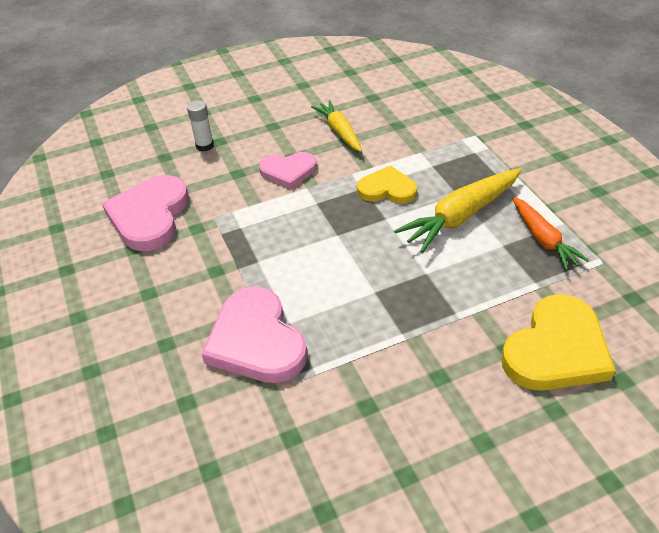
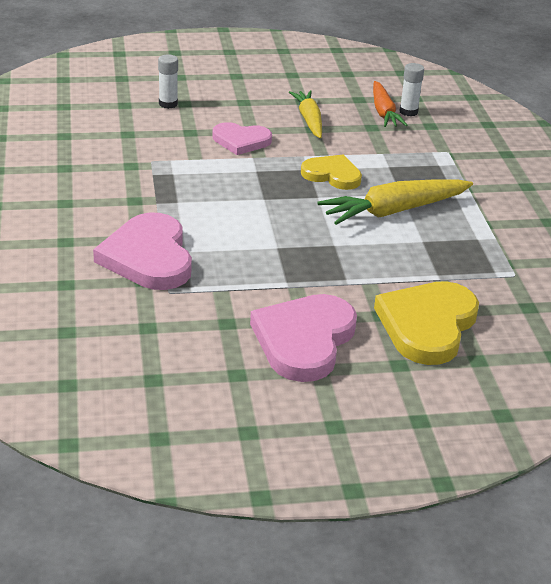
camera: 10 degrees right, 10 degrees down
pink heart [102,175,189,251] -> pink heart moved to [250,294,357,382]
yellow heart [501,294,616,391] -> yellow heart turned 150 degrees clockwise [374,281,479,365]
orange carrot [512,197,589,270] -> orange carrot moved to [373,81,408,127]
none -> white glue stick [399,63,424,116]

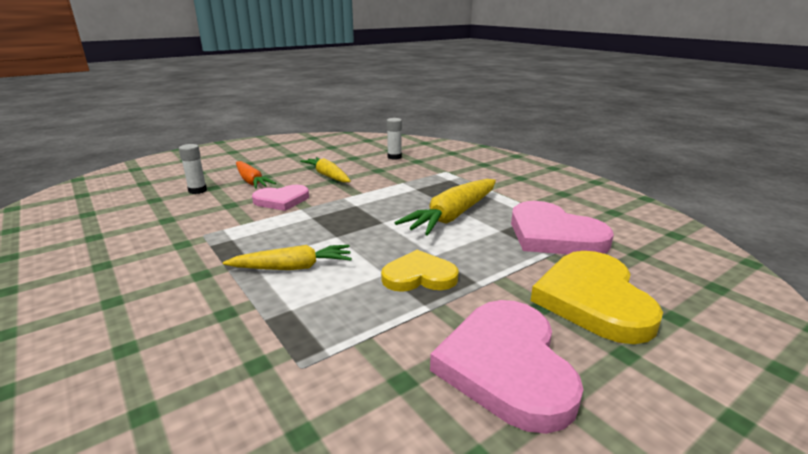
camera: 25 degrees left, 10 degrees down
pink heart [93,213,192,290] -> pink heart moved to [511,201,614,254]
yellow heart [301,155,362,190] -> yellow heart moved to [381,250,458,292]
orange carrot [373,81,408,127] -> orange carrot moved to [236,161,276,189]
none -> yellow carrot [223,245,352,270]

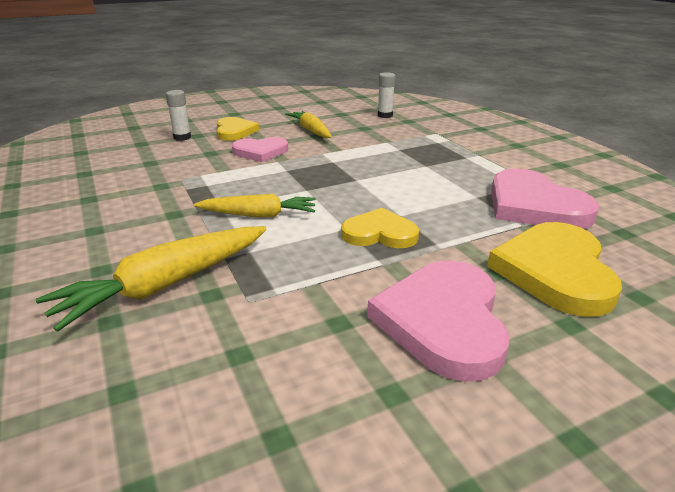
camera: 10 degrees right, 5 degrees up
orange carrot [236,161,276,189] -> yellow heart [217,117,259,141]
yellow carrot [395,179,496,236] -> yellow carrot moved to [36,226,266,332]

